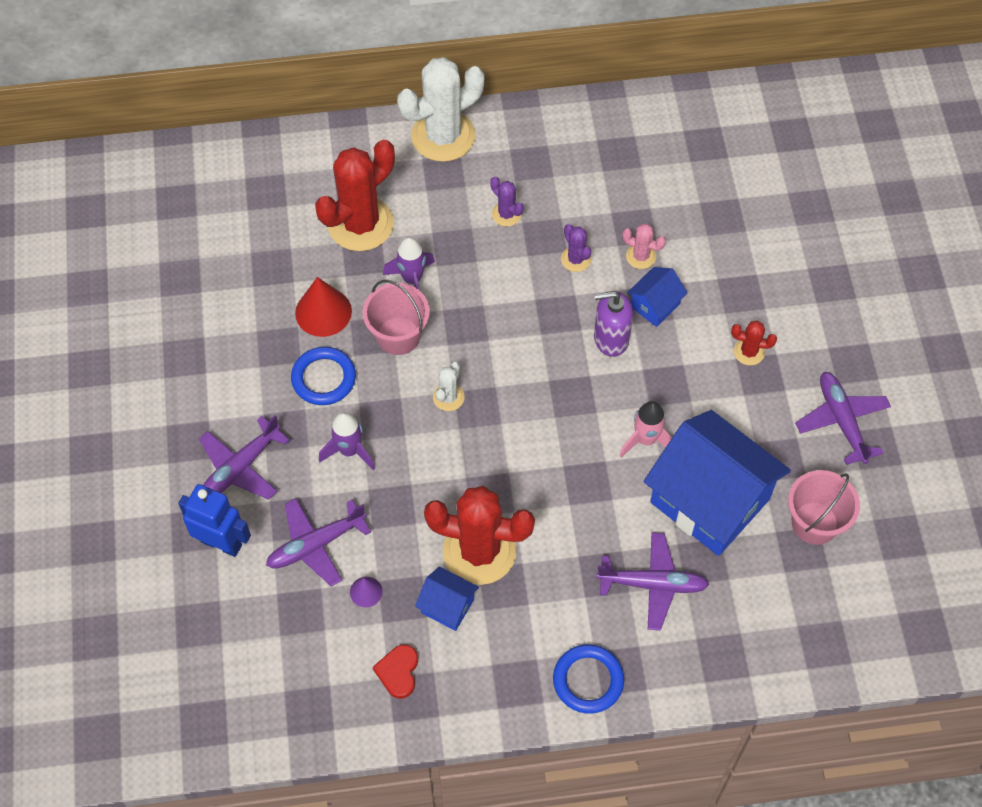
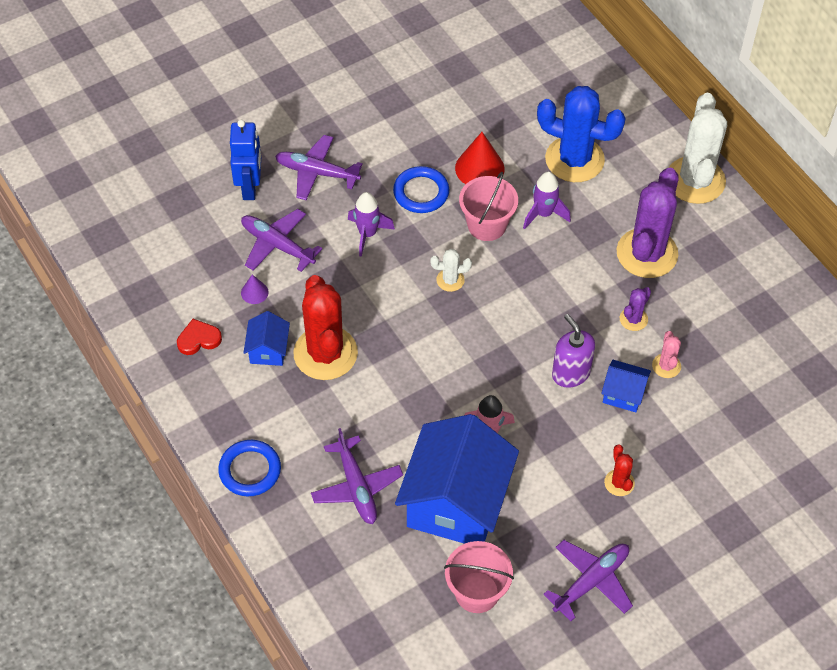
camera: 65 degrees right, 5 degrees down
red cactus [315,140,395,251] -> blue cactus [537,86,626,182]
white cactus [397,57,484,162] -> white cactus turned 60 degrees clockwise [669,93,727,204]
purple cactus [490,177,524,227] -> purple cactus [617,167,679,278], size x2.22

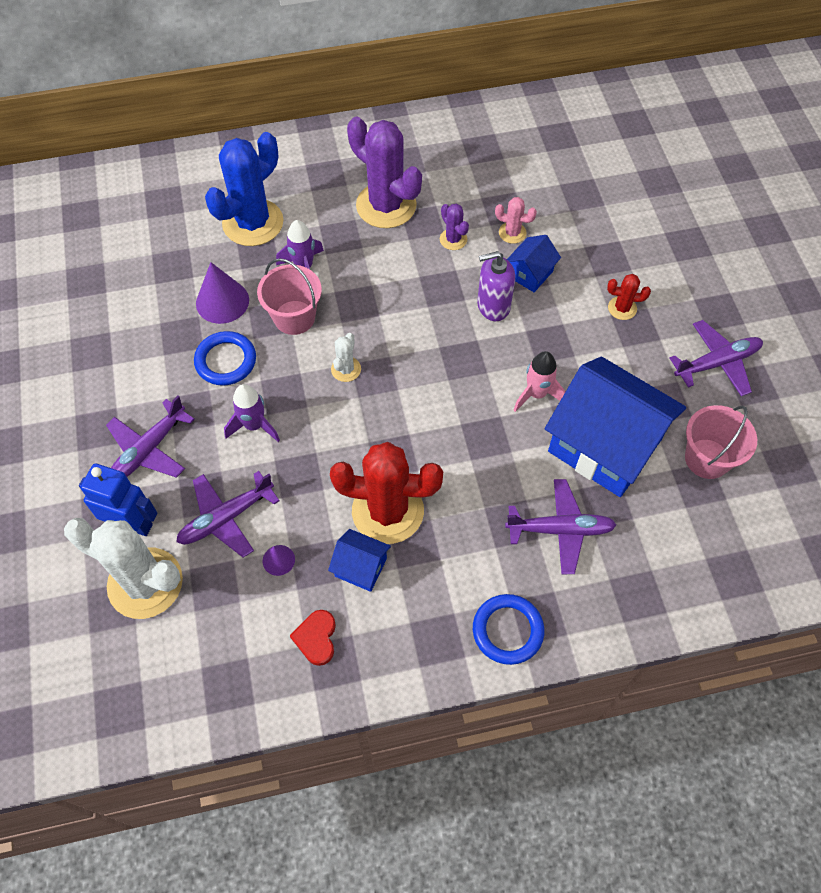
camera: 70 degrees left, 5 degrees up
red cone [455,132,505,184] -> purple cone [196,262,249,324]
purple plane [543,540,633,621] -> purple plane turned 90 degrees clockwise [670,320,763,396]
white cactus [669,93,727,204] -> white cactus moved to [64,518,183,619]

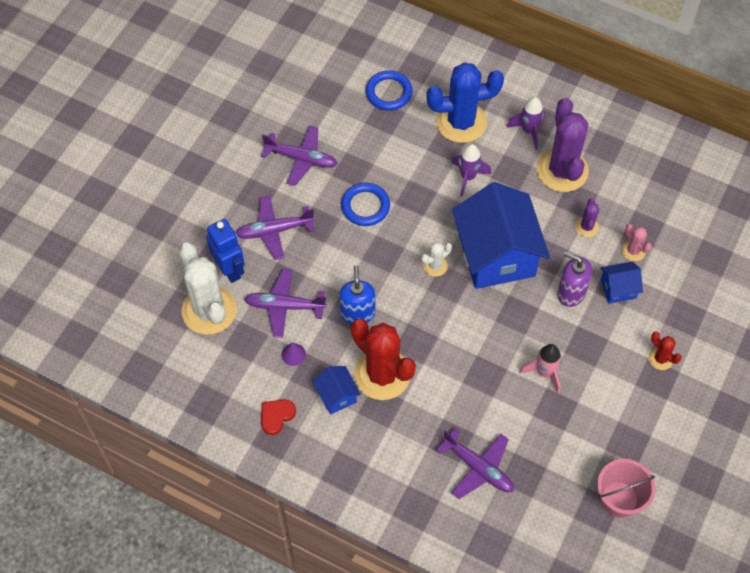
camera: 40 degrees right, 0 degrees up
purple cone [196,262,249,324] -> none
purple rocket [224,384,280,442] -> purple rocket moved to [506,97,545,150]
pink bucket [257,258,322,335] -> none
blue ring [473,594,544,665] -> blue ring moved to [366,70,413,110]
blue house [545,357,686,497] -> blue house moved to [452,182,550,289]
purple plane [670,320,763,396] -> purple plane moved to [261,125,338,186]
none -> blue soap dispenser [339,265,375,324]

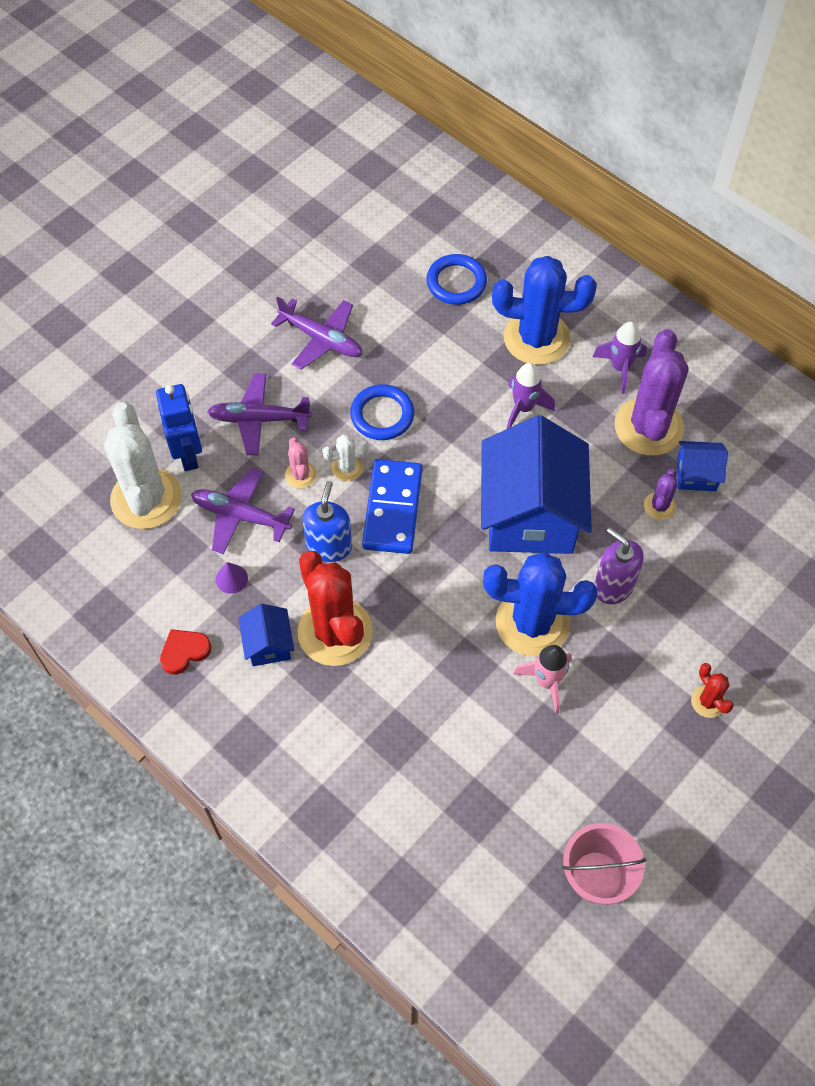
camera: 15 degrees right, 0 degrees up
white cactus [421,242,452,276] -> white cactus moved to [322,435,369,481]
purple plane [436,427,514,499] -> none
blue house [601,262,643,304] -> blue house moved to [677,441,728,491]
pink cactus [621,224,652,261] -> pink cactus moved to [285,437,317,489]
none -> blue domino [362,459,422,554]
none -> blue cactus [483,552,598,656]

